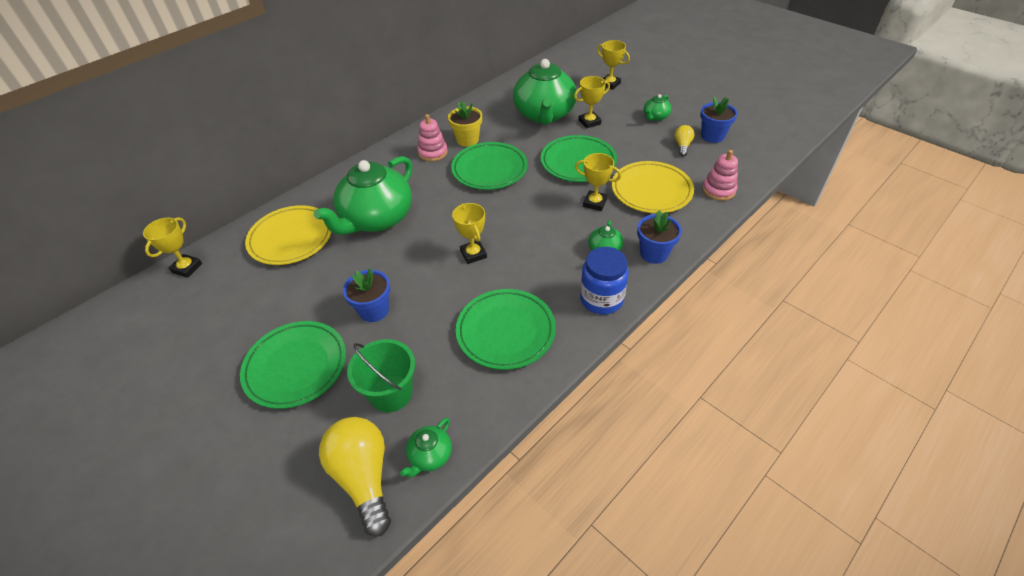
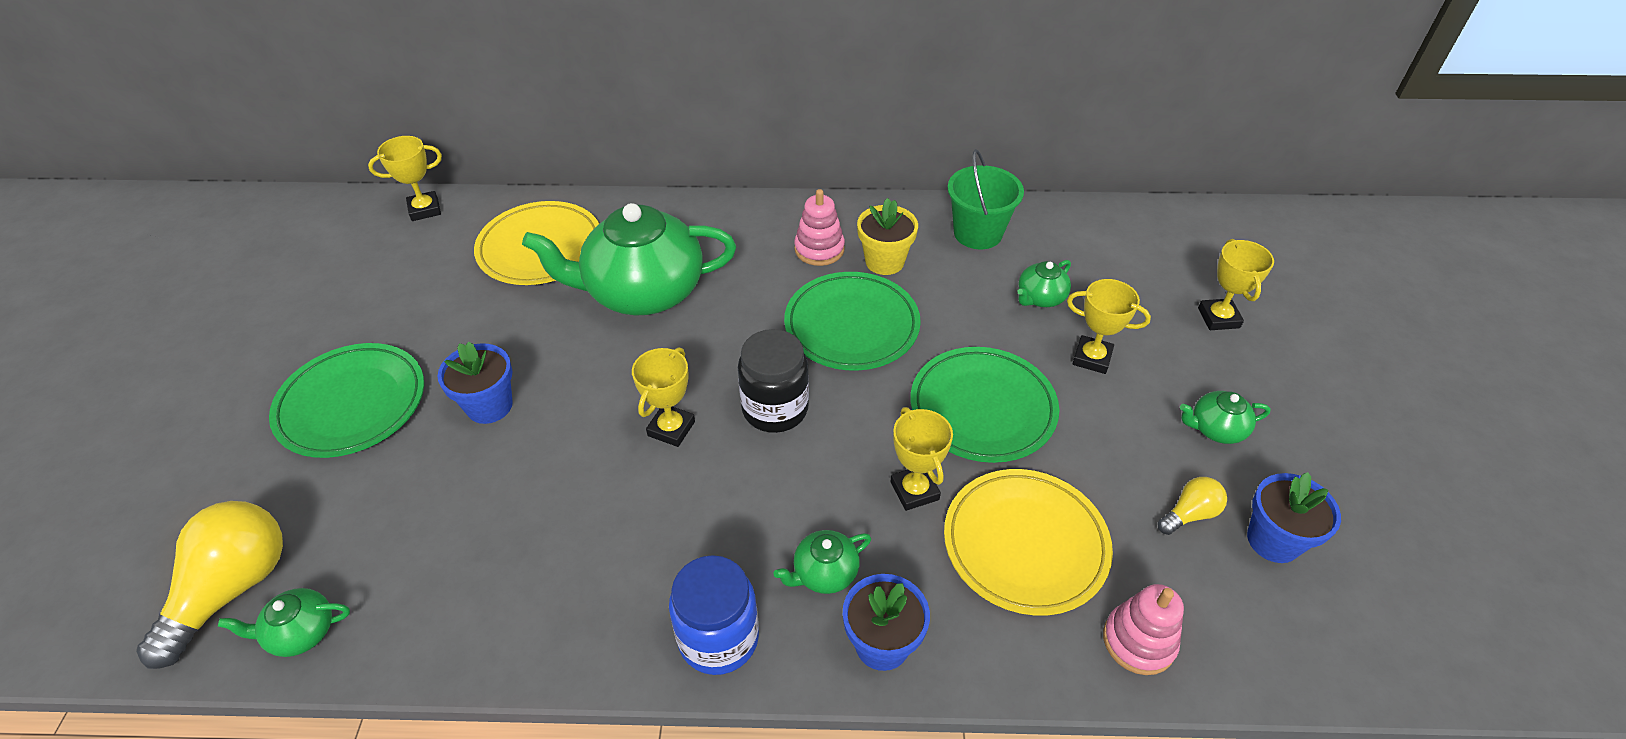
camera: 45 degrees right, 0 degrees up
green bucket [347,339,415,412] -> green bucket moved to [948,149,1024,249]
green plate [456,289,556,370] -> none
green teapot [513,59,576,125] -> green teapot [1017,260,1071,307], size x0.43
none -> black jar [738,329,809,433]

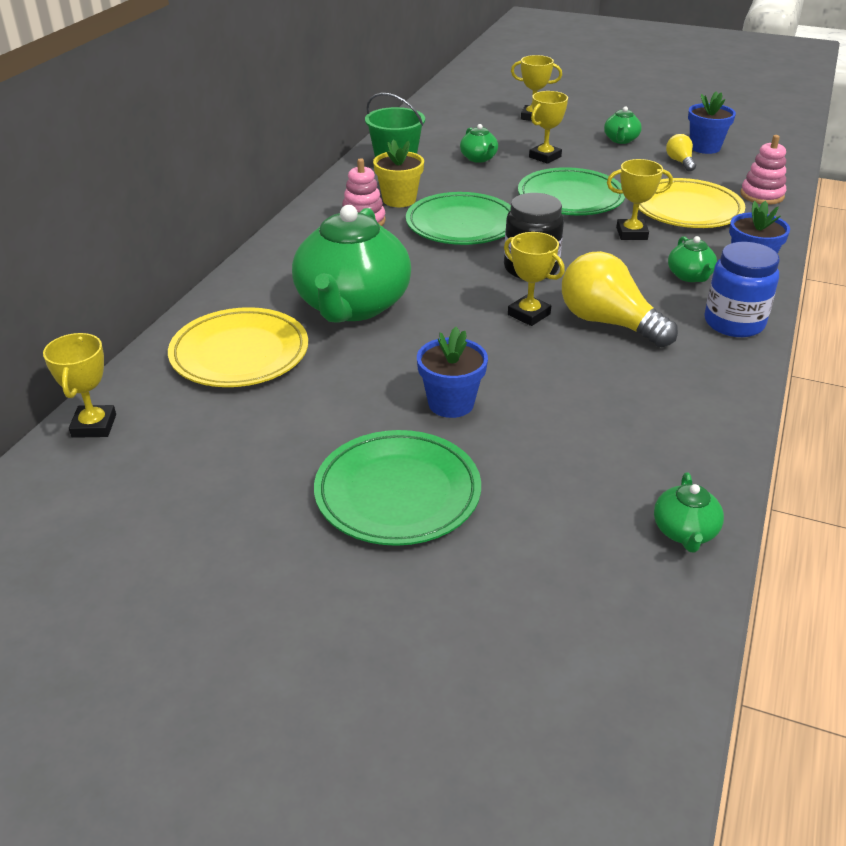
camera: 70 degrees left, 10 degrees down
yellow light bulb [136,501,283,669] -> yellow light bulb moved to [562,251,678,347]

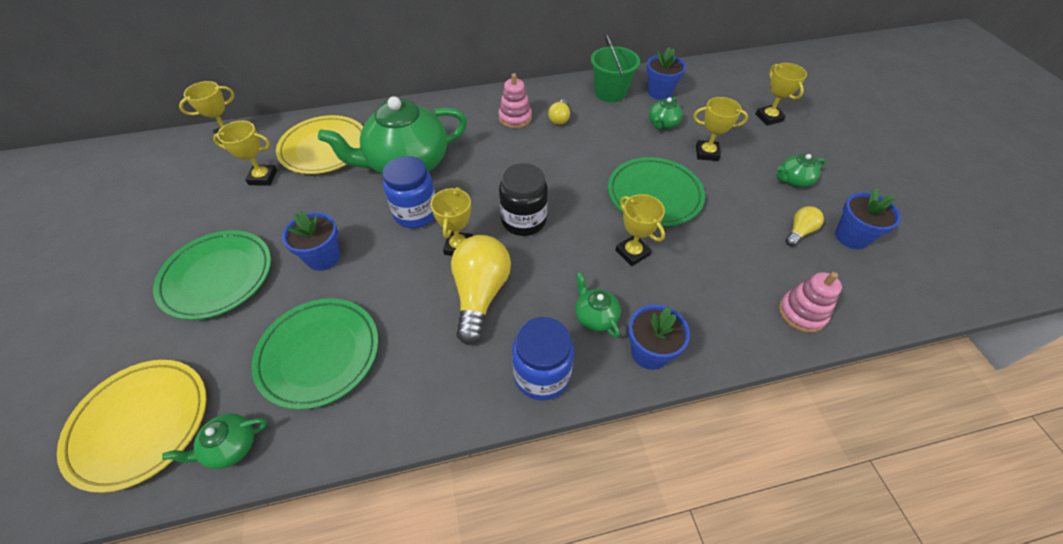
camera: 55 degrees right, 15 degrees up
yellow flower pot [373,139,424,207] -> yellow light bulb [548,99,570,125]
green plate [406,192,511,245] -> green plate moved to [251,298,379,410]
yellow plate [639,178,745,228] -> yellow plate moved to [57,360,207,493]
green teapot [668,236,717,282] -> green teapot turned 105 degrees clockwise [575,272,621,338]
none -> yellow trophy [213,121,277,186]
none -> blue jar [383,156,435,228]
none -> blue flower pot [647,47,686,100]

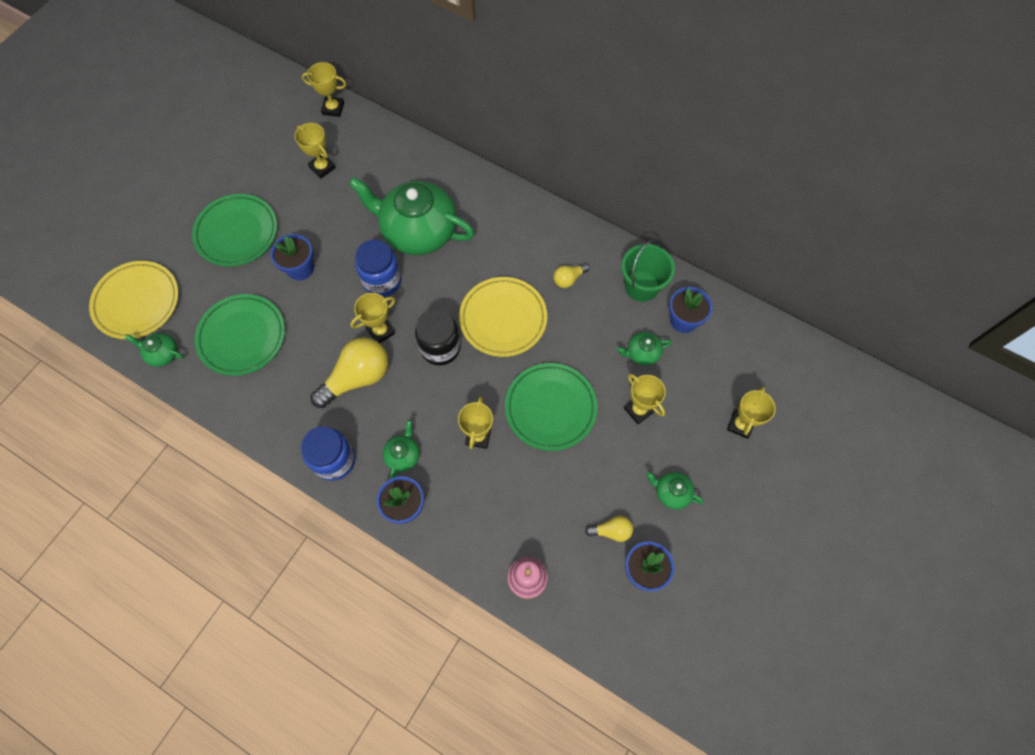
camera: 45 degrees right, 15 degrees up
yellow plate [276,115,363,174] -> yellow plate moved to [459,277,547,357]
pink stacking toy [498,73,532,128] -> none

